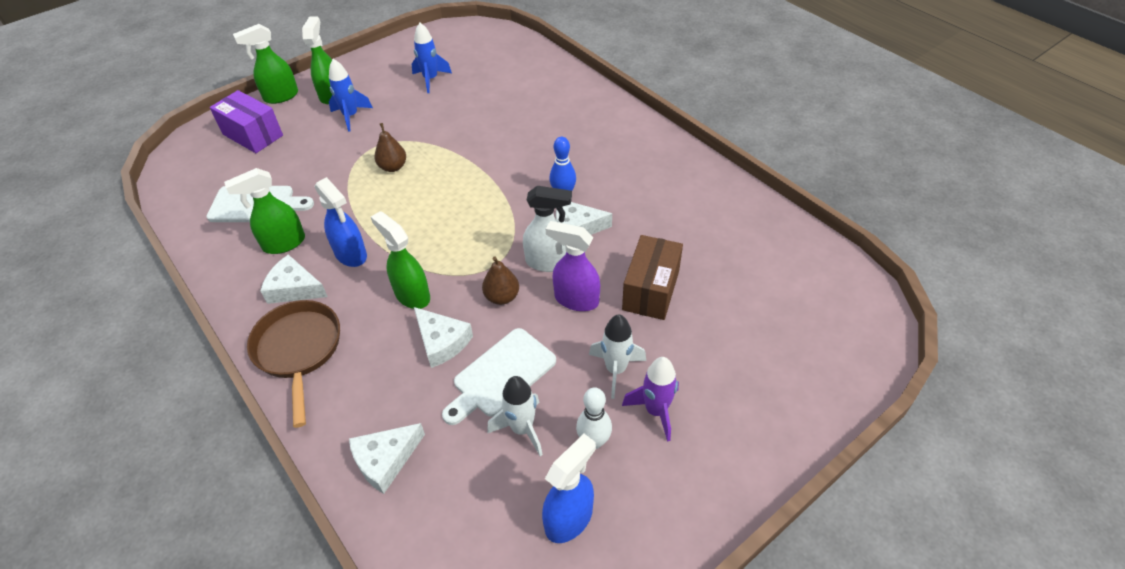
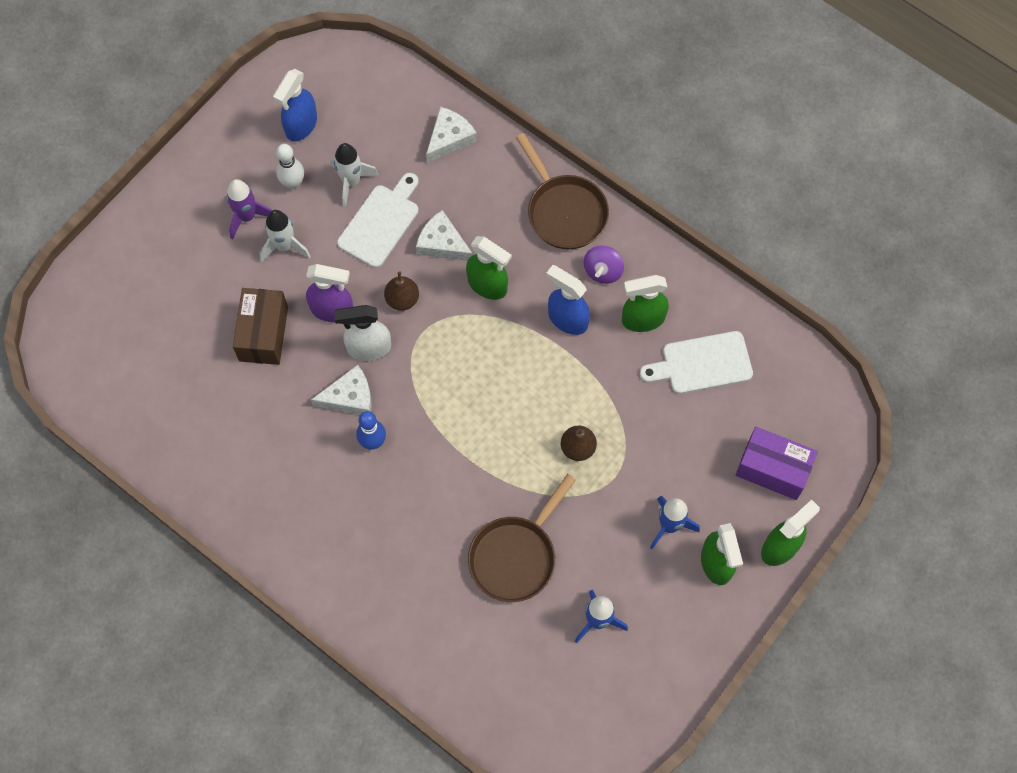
camera: 165 degrees right, 20 degrees up
green spray bottle [224,168,305,254] -> green spray bottle turned 150 degrees counterclockwise [622,275,669,332]
white cheese [260,255,328,304] -> purple spinning top [584,245,624,284]
none -> brown pan [468,474,576,602]

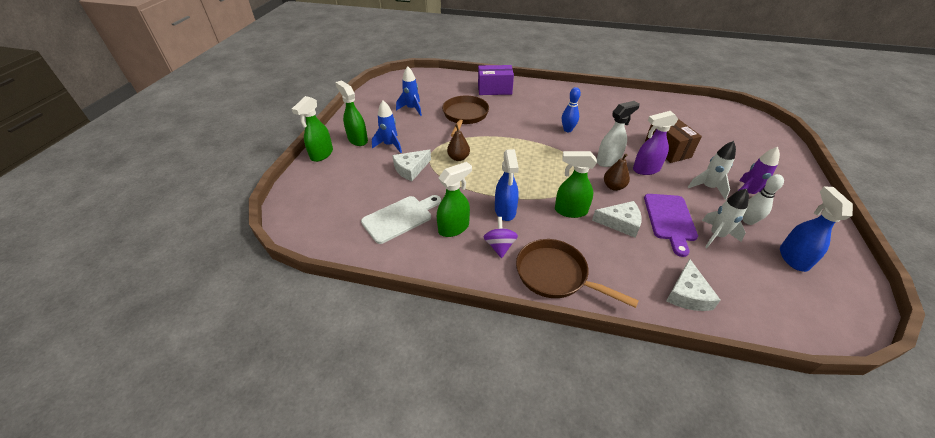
camera: 155 degrees right, 25 degrees down
white cheese [311,365,372,415] -> white cheese moved to [392,150,431,181]
white cutting board [337,173,419,268] -> purple cutting board [644,194,698,257]
blue spray bottle [546,265,590,335] -> blue spray bottle turned 75 degrees clockwise [495,149,519,221]
purple box [735,427,818,500] -> purple box moved to [478,65,514,95]

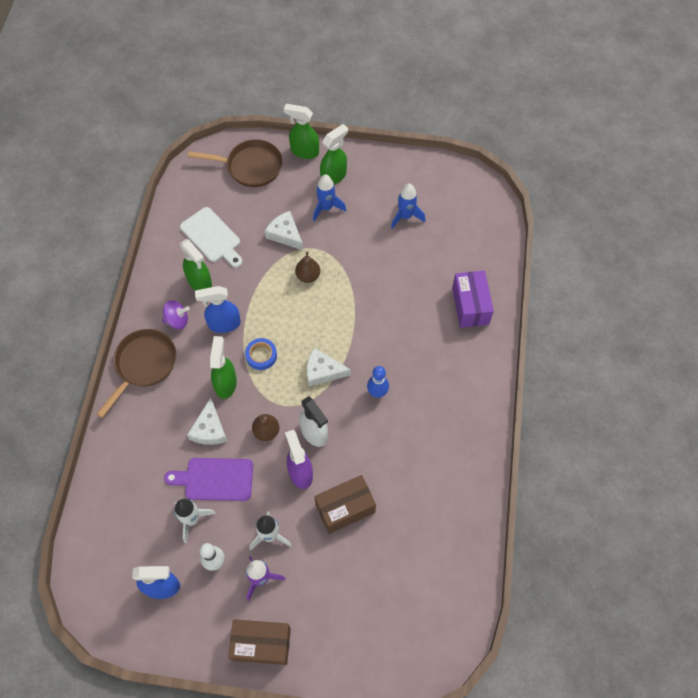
camera: 85 degrees right, 20 degrees up
brown pan [442,95,489,137] -> brown pan moved to [188,139,282,187]
white cheese [666,259,721,311] -> white cheese moved to [307,347,351,387]
none -> brown box [228,619,291,665]
none -> blue tape [245,338,277,370]

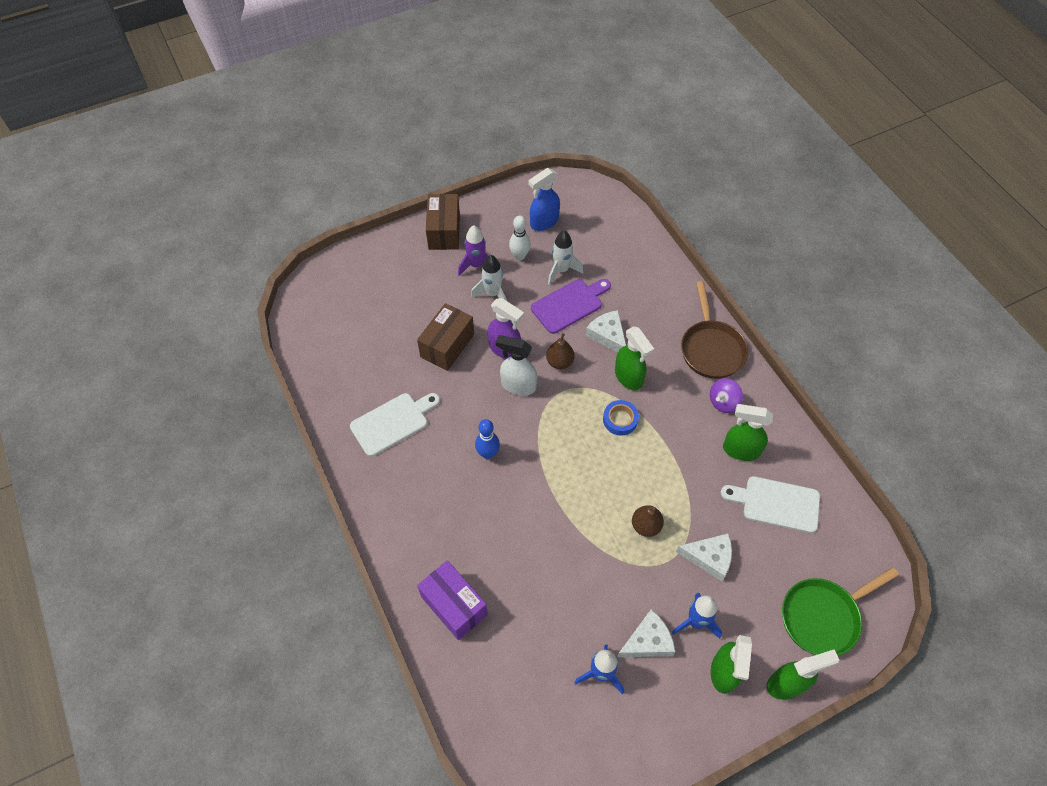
camera: 145 degrees right, 5 degrees down
brown pan [188,139,282,187] -> green pan [782,567,899,656]
blue spray bottle [195,286,241,333] -> none
brown box [228,619,291,665] -> brown box turned 60 degrees counterclockwise [426,194,460,250]
white cheese [307,347,351,387] -> white cheese moved to [617,609,675,657]
none -> white cutting board [350,393,440,457]

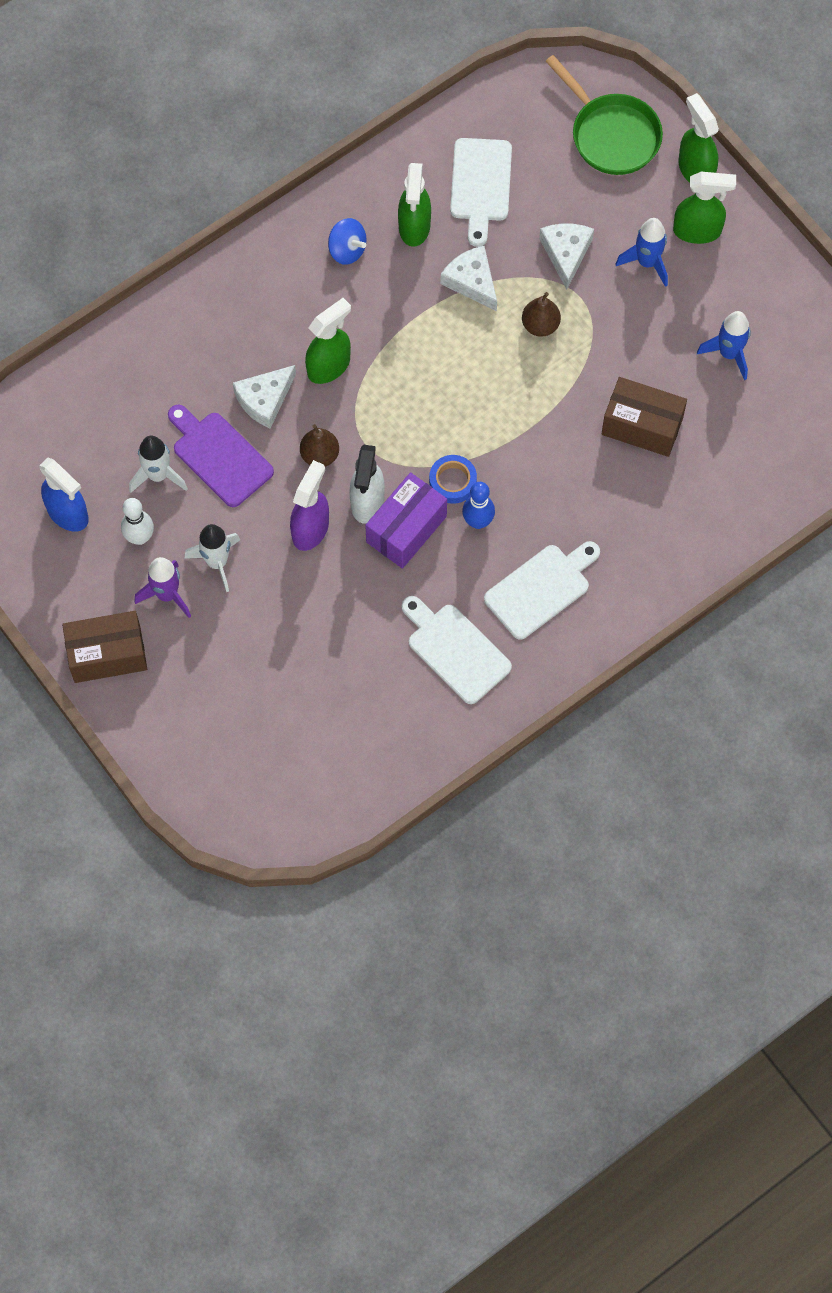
camera: 100 degrees left, 10 degrees up
brown box [417,303,474,371] -> brown box moved to [602,377,687,457]
purple box [417,560,488,640] -> purple box moved to [365,472,447,569]
blue tape [603,400,639,436] -> blue tape moved to [429,455,477,504]
white cheese [617,609,675,657] -> white cheese moved to [441,246,497,311]
brown pan [681,281,748,379] -> none
purple spinning top [710,378,743,413] -> blue spinning top [328,218,367,265]
none -> white cutting board [484,541,600,640]

